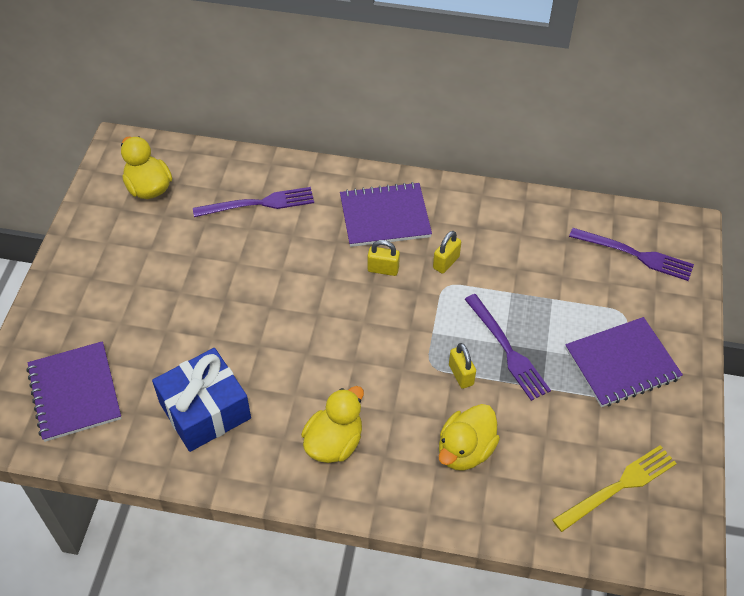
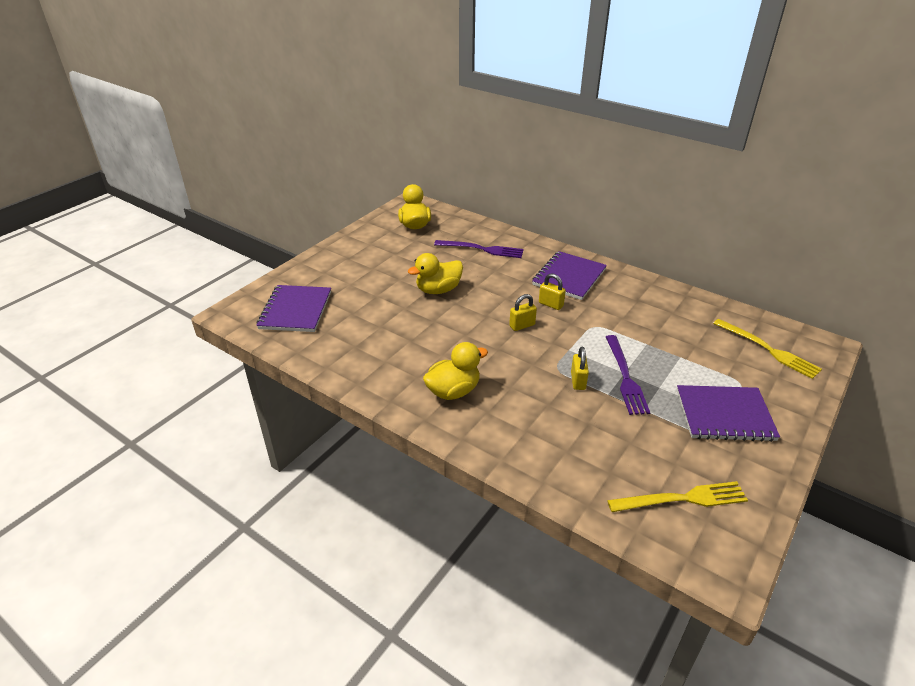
camera: 25 degrees right, 15 degrees down
blue gift [152,348,251,452] -> none
purple notebook [340,182,432,247] -> purple notebook turned 75 degrees counterclockwise [532,251,607,300]
yellow padlock [433,231,461,274] -> yellow padlock moved to [509,294,537,331]
yellow duck [439,404,500,470] -> yellow duck moved to [408,253,463,294]
purple fork [569,228,694,281] -> yellow fork [713,319,822,379]

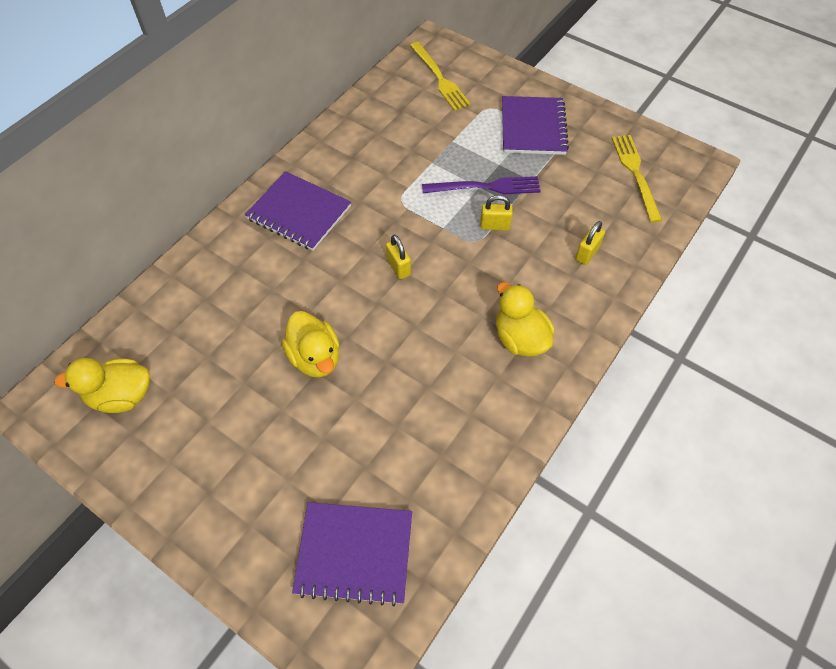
camera: 90 degrees left, 20 degrees up
purple fork [434,240,524,258] -> none
yellow padlock [539,273,566,310] -> yellow padlock moved to [575,221,605,265]
yellow fork [713,319,822,379] -> yellow fork turned 105 degrees clockwise [410,42,471,111]

